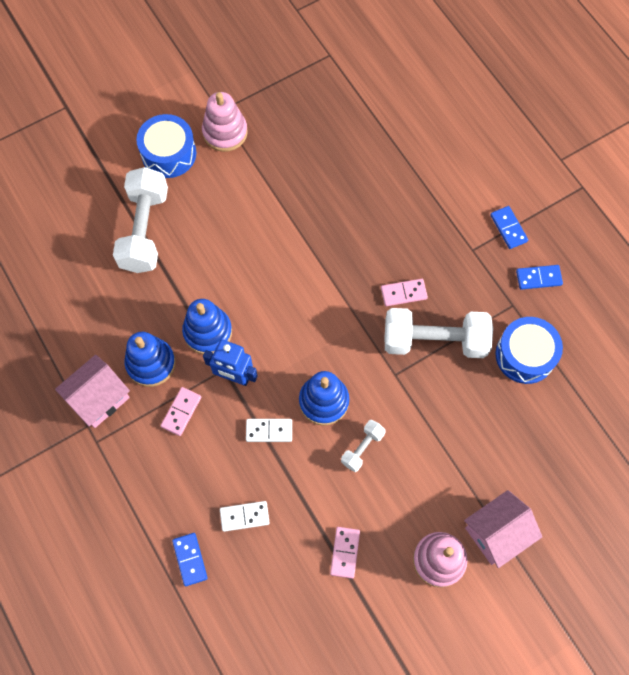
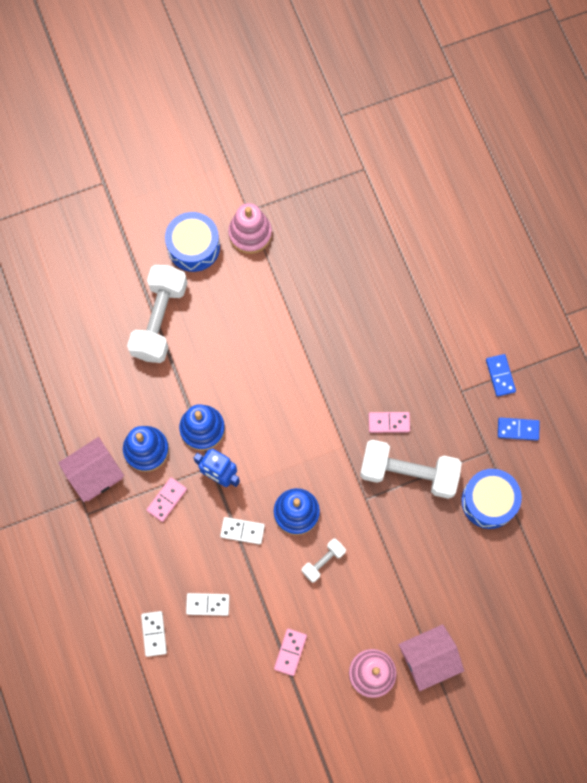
camera: 10 degrees right, 5 degrees up
blue domino [172,533,208,586] -> white domino [141,611,167,657]

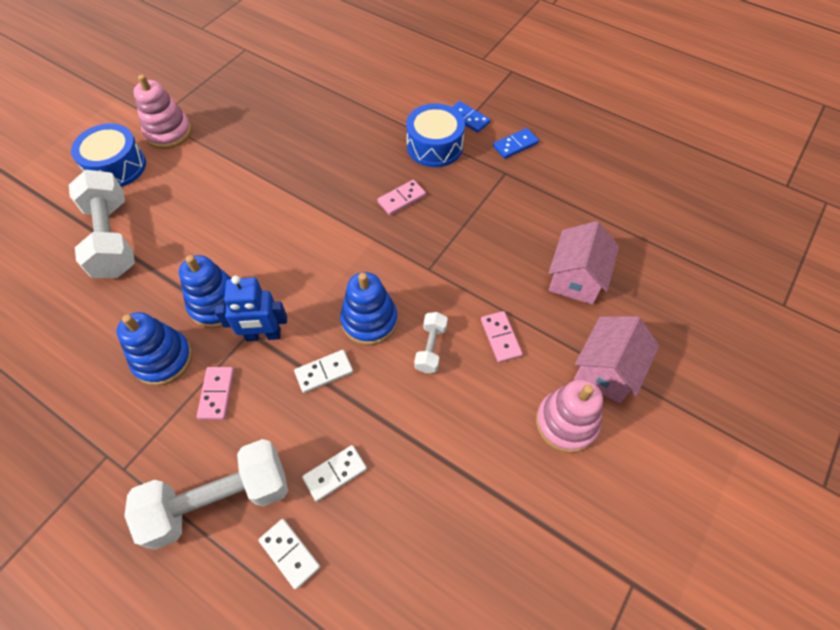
camera: 35 degrees left, 15 degrees down
pink house [59,437,124,502] -> pink house moved to [548,221,619,305]
pink domino [274,628,307,676] -> pink domino moved to [481,311,523,363]
white dumbbell [360,440,462,499] -> white dumbbell moved to [124,439,288,550]
blue drum [461,469,522,529] -> blue drum moved to [406,103,465,167]

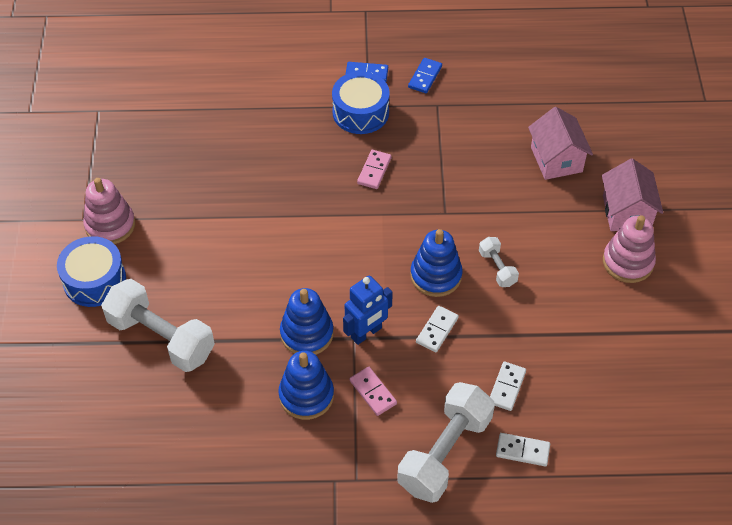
camera: 35 degrees left, 5 degrees down
pink domino [481,311,523,363] -> none

